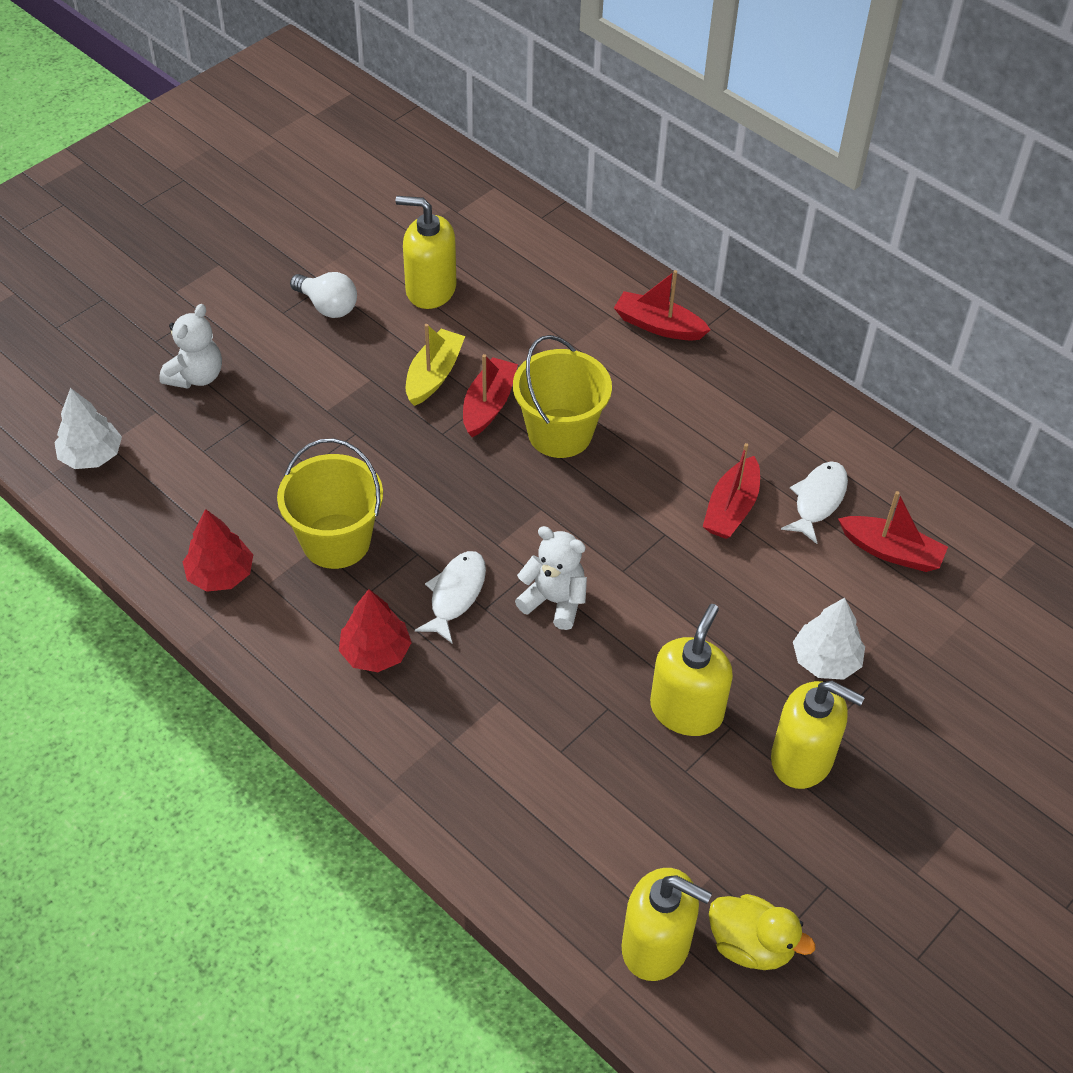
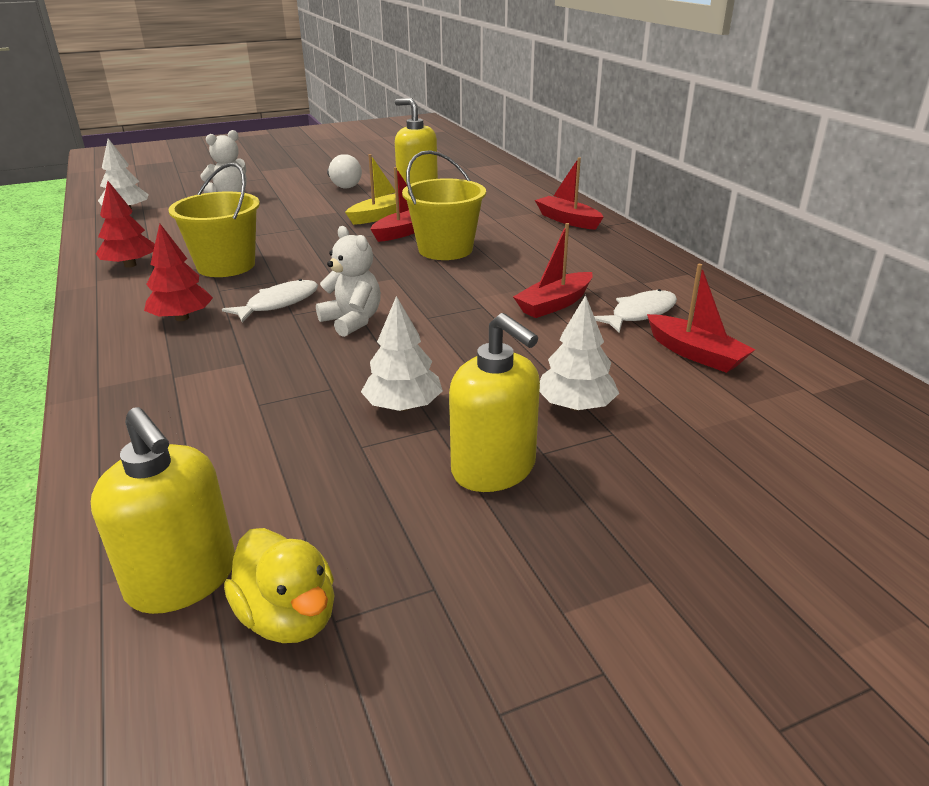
camera: 25 degrees right, 20 degrees down
yellow soap dispenser [650,604,733,736] -> white tree [361,296,443,411]

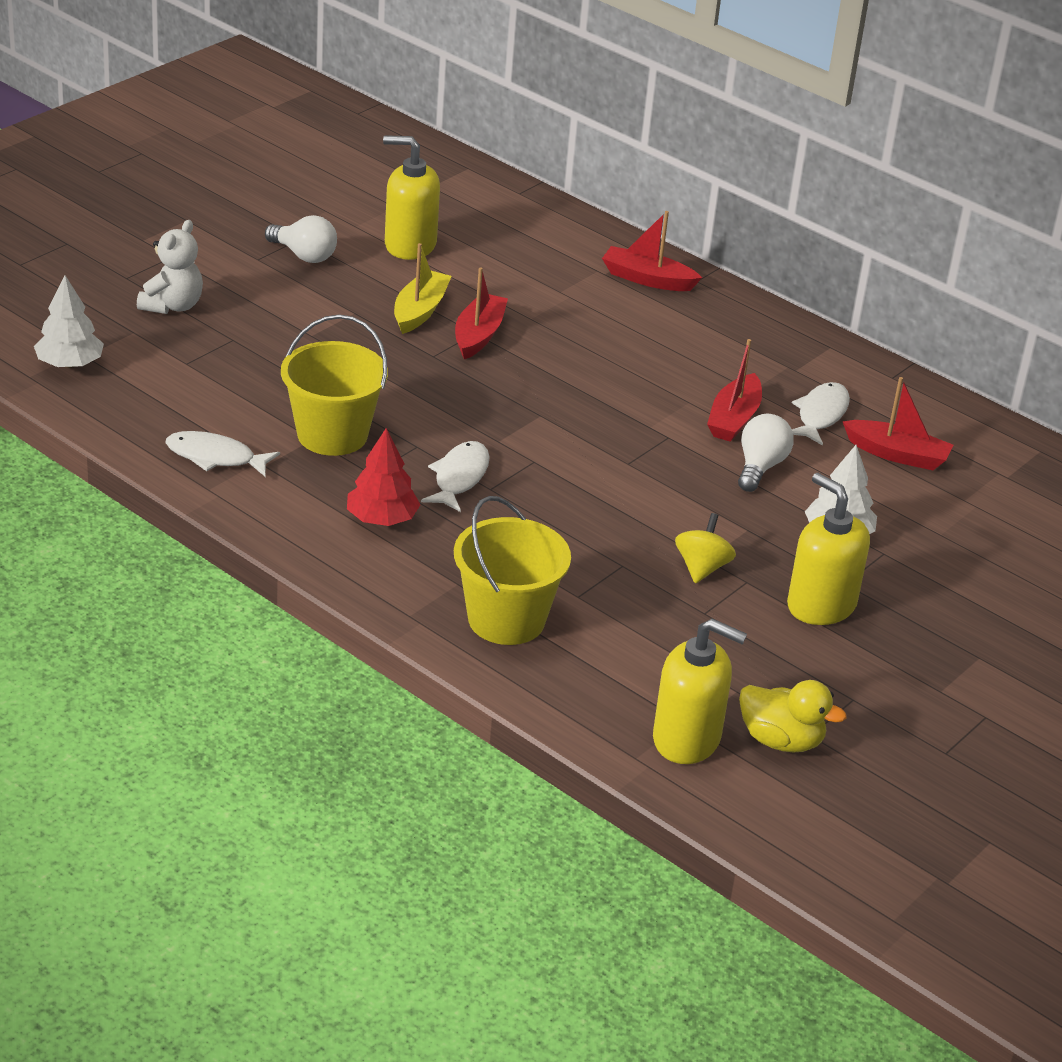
camera: 30 degrees left, 5 degrees up
red tree [96,181,155,268] -> white fish [165,431,280,477]
white teddy bear [316,226,381,337] -> none
white tree [361,296,443,411] -> yellow spinning top [675,513,736,583]
yellow bucket [402,150,486,260] -> yellow bucket moved to [454,496,571,645]
yellow soap dispenser [449,313,540,492] -> yellow soap dispenser turned 150 degrees counterclockwise [787,473,870,625]
none -> white light bulb [738,414,794,492]

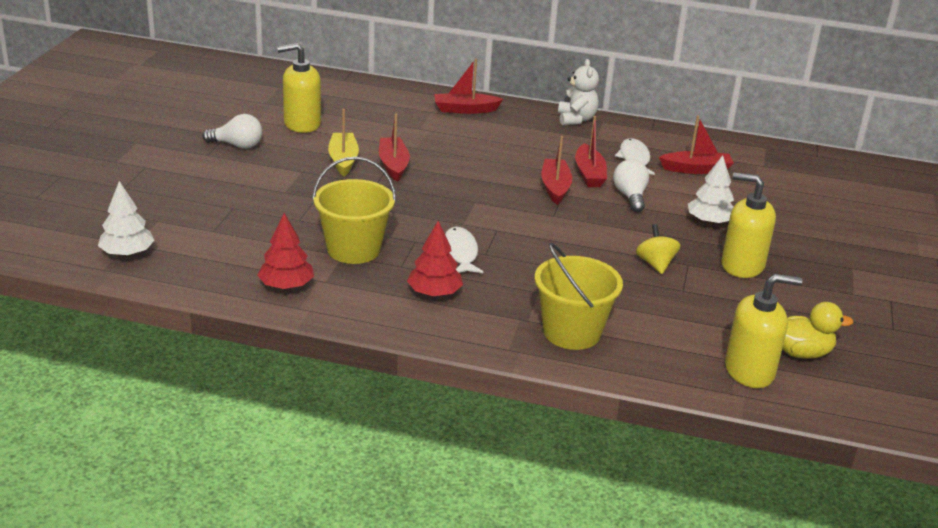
camera: 25 degrees left, 5 degrees down
white teddy bear [137,220,203,314] -> white teddy bear moved to [558,59,599,125]
white fish [165,431,280,477] -> red tree [257,213,314,289]
none -> red boat [541,136,572,205]

